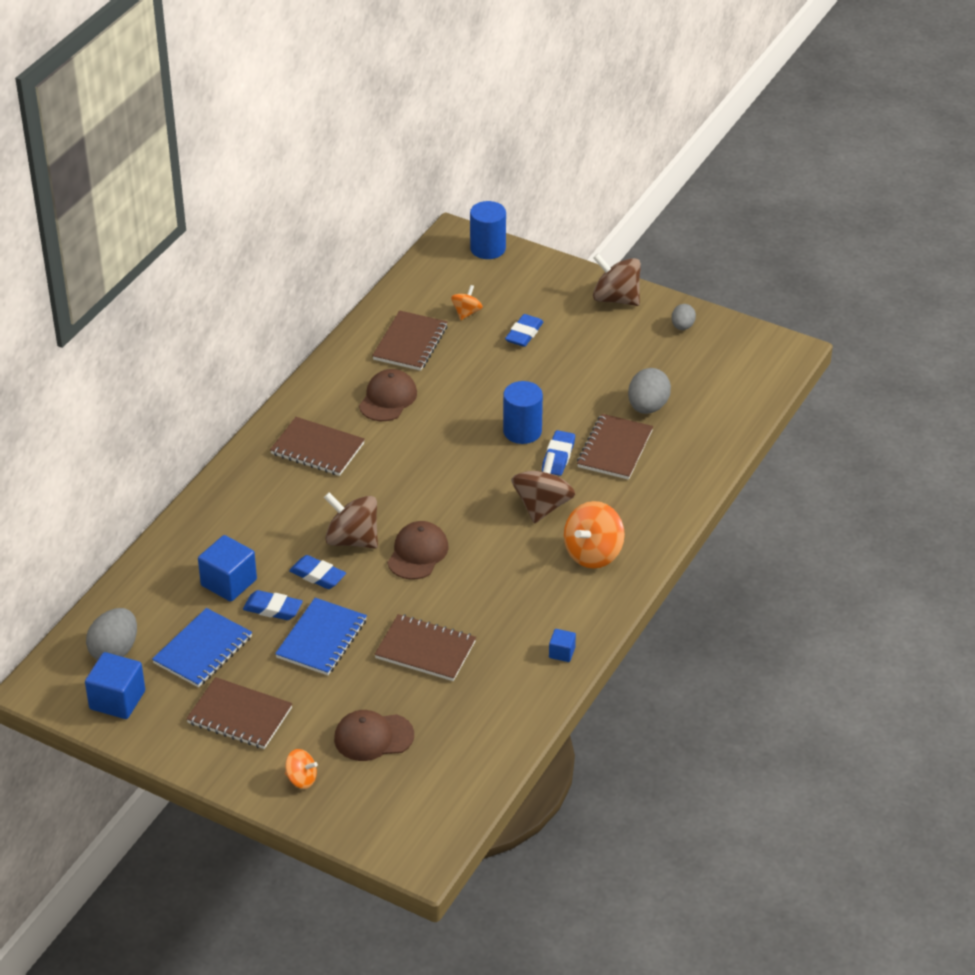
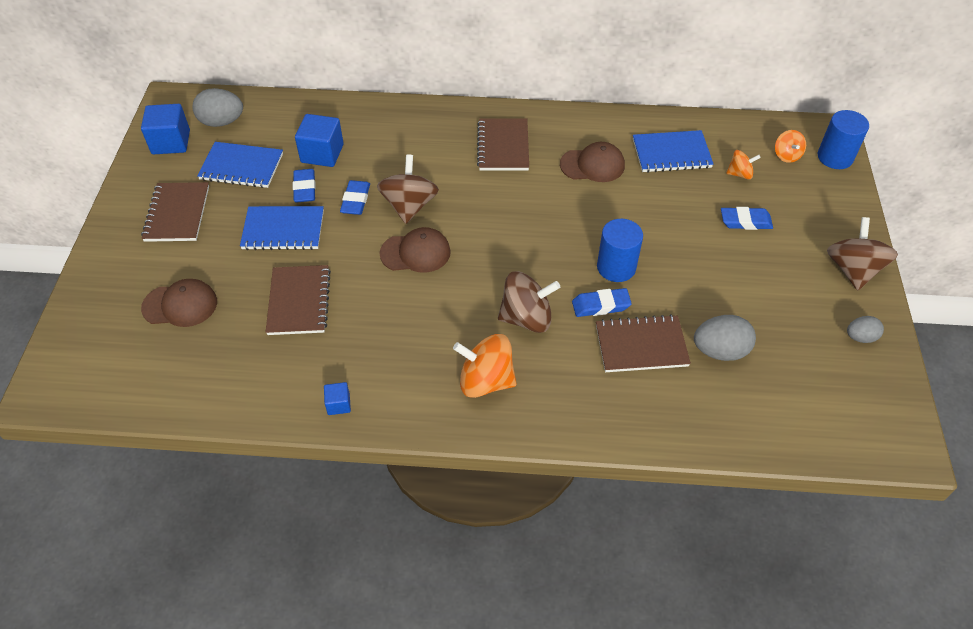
camera: 65 degrees right, 10 degrees up
orange spinning top [285,749,318,789] -> orange spinning top moved to [775,130,806,163]
brown cap [334,710,414,761] -> brown cap turned 120 degrees clockwise [141,279,217,327]
brown notebook [372,310,447,371] -> blue notebook [633,130,713,173]

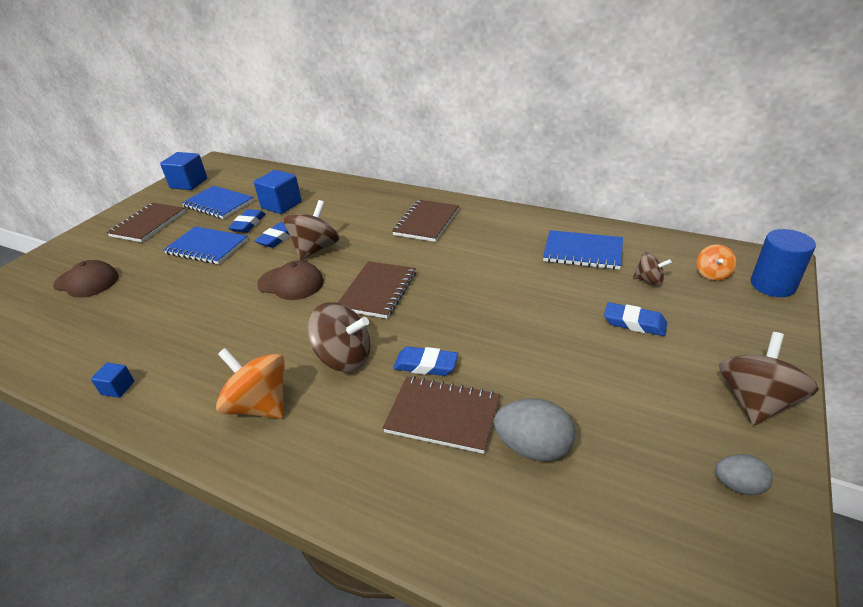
camera: 25 degrees right, 15 degrees down
grey egg [192,88,243,127] -> none
brown notebook [266,265,331,335] -> brown notebook moved to [338,261,416,319]
brown cap [560,142,625,182] -> none
blue cylinder [597,219,643,282] -> none
orange spinning top [726,150,761,180] -> brown spinning top [633,252,672,286]

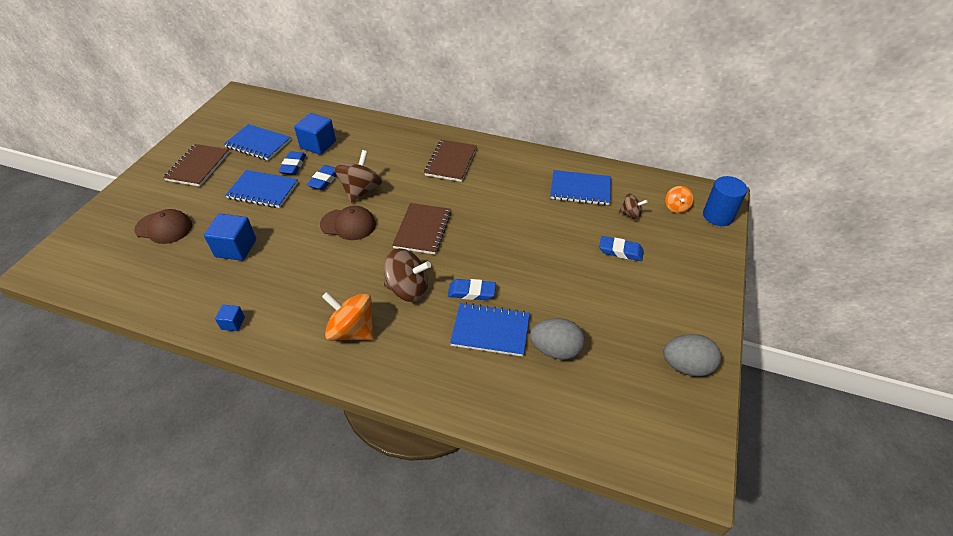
camera: 10 degrees left, 10 degrees up
blue cube [160,152,207,190] -> blue cube moved to [204,214,256,261]
brown notebook [383,376,500,454] -> blue notebook [450,303,530,357]
grey egg [715,454,773,495] -> grey egg [663,334,721,376], size x1.67
brown spinning top [719,332,819,426] -> none

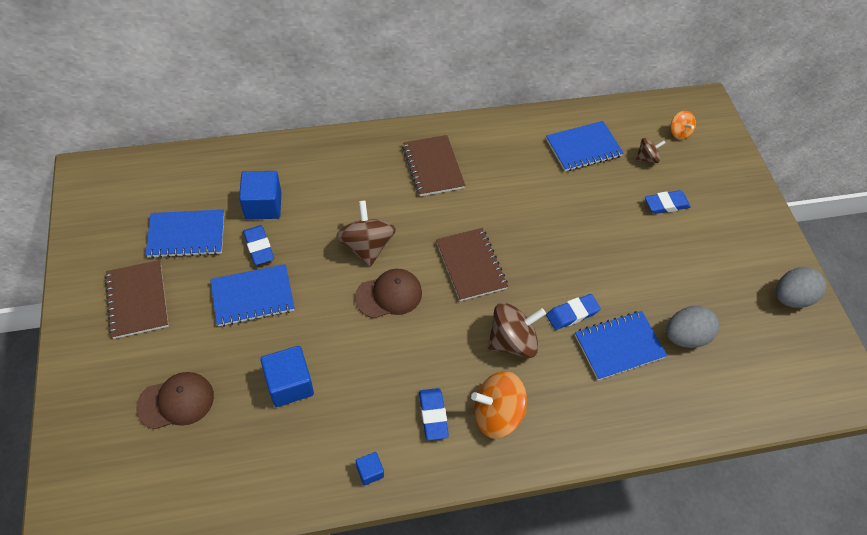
camera: 35 degrees left, 10 degrees up
blue eraser [306,165,337,190] -> blue eraser moved to [419,388,449,440]
blue cylinder [703,176,748,226] -> none

